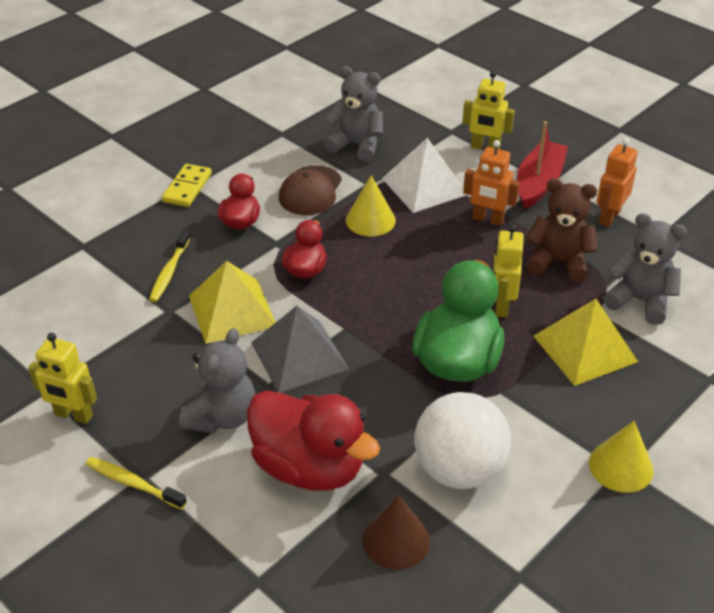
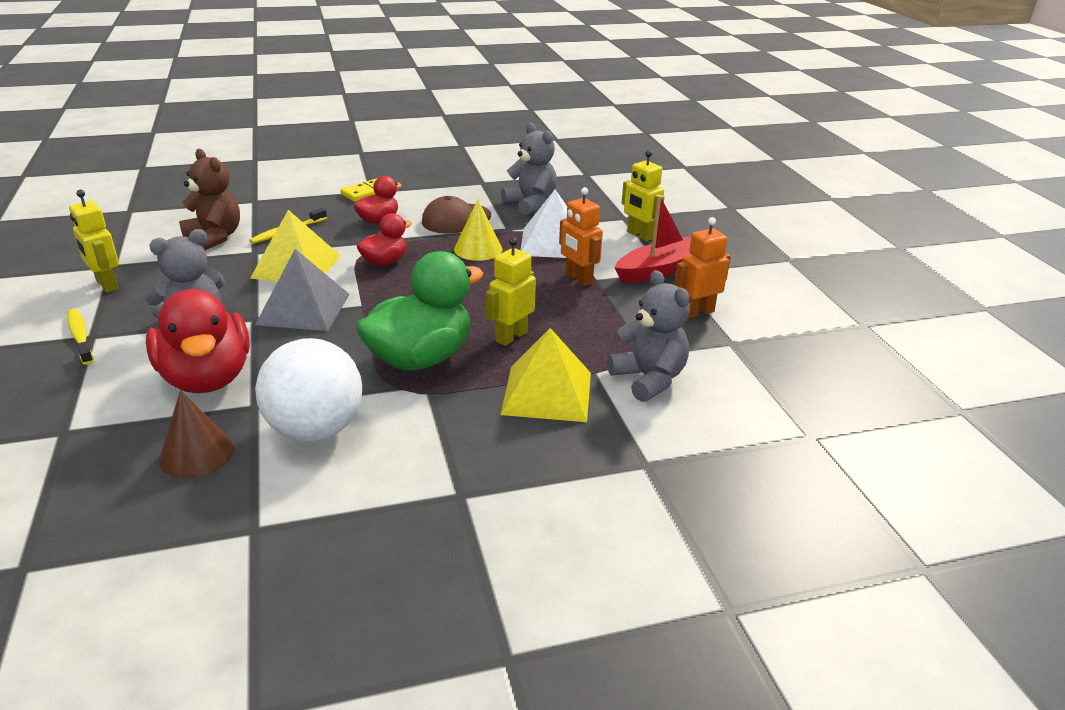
camera: 30 degrees right, 10 degrees down
brown teddy bear [526,178,598,283] -> brown teddy bear moved to [179,149,240,250]
yellow cone [589,421,653,493] -> none

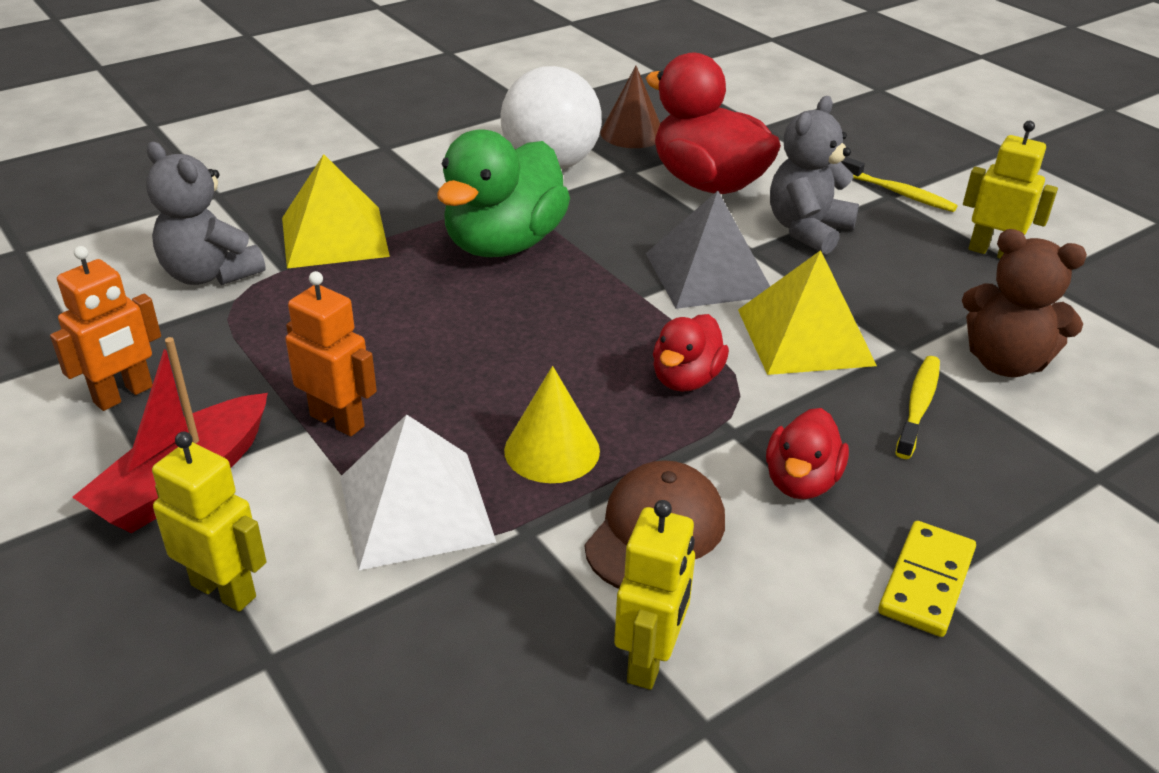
camera: 160 degrees right, 5 degrees up
yellow robot [486,237,536,346] -> yellow robot moved to [614,500,695,690]
grey teddy bear [501,123,557,215] -> none

